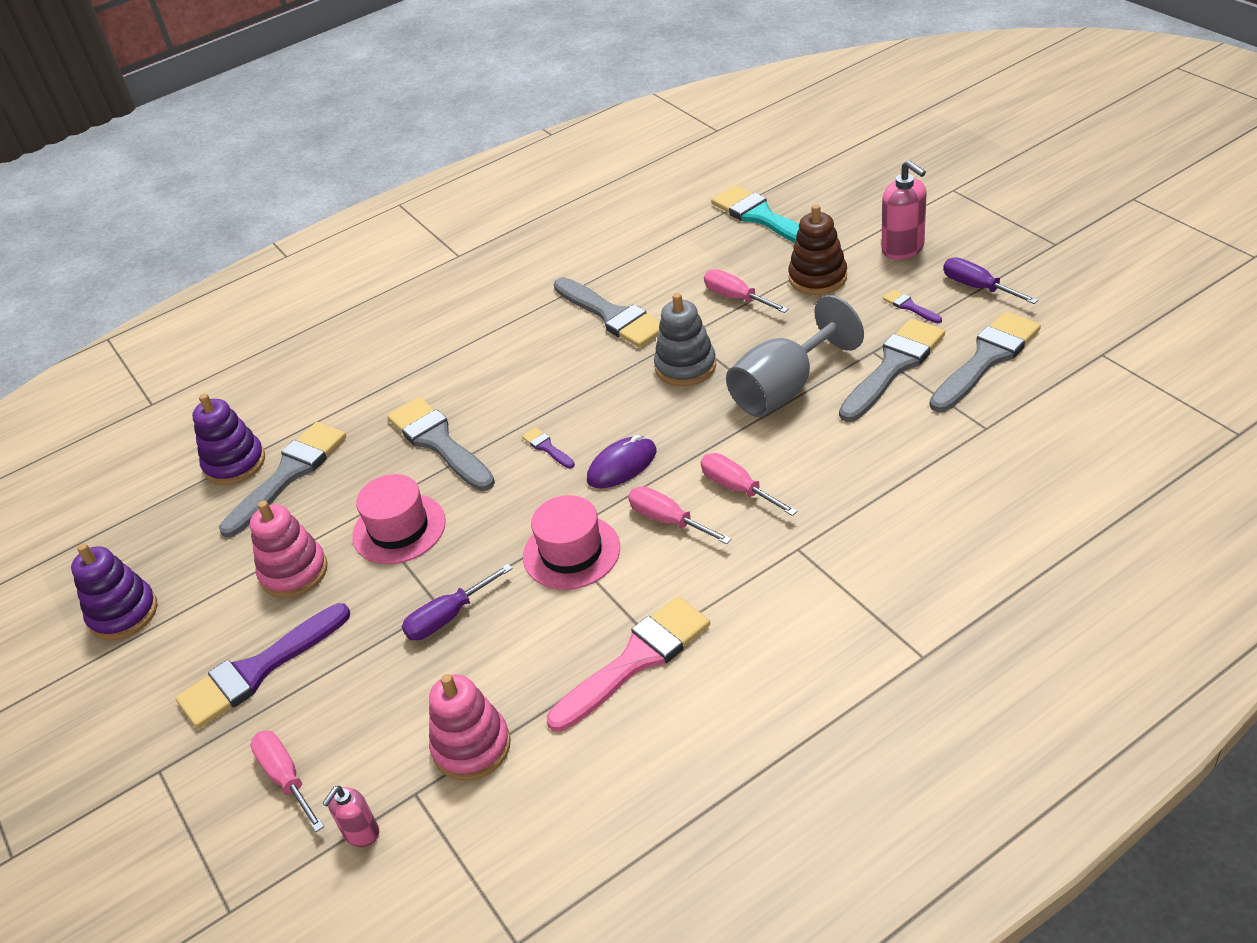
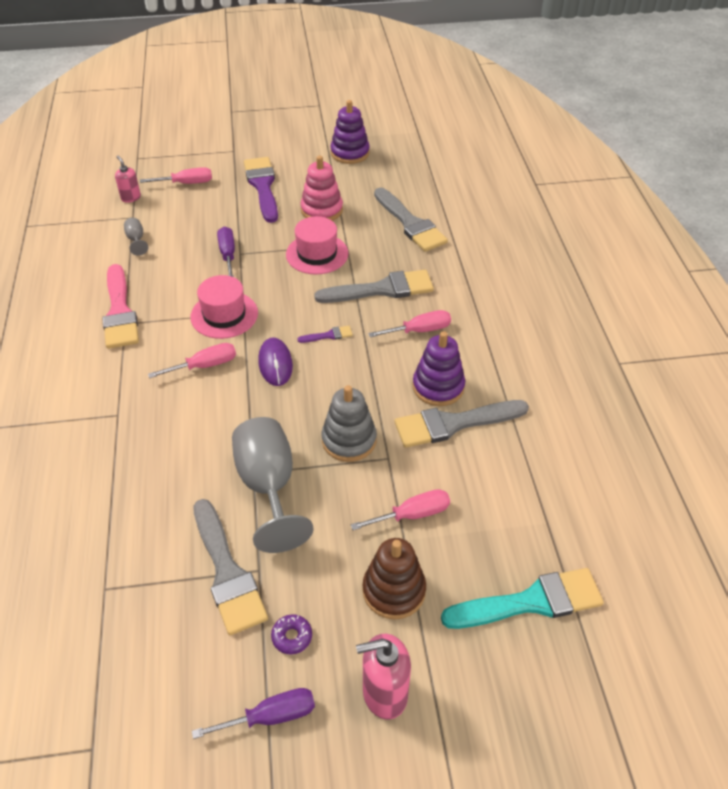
camera: 110 degrees right, 5 degrees up
purple stacking toy [192,393,265,485] -> purple stacking toy moved to [413,331,465,406]
pink stacking toy [429,674,511,781] -> grey goblet [124,218,148,256]
pink screwdriver [700,453,798,516] -> pink screwdriver moved to [368,310,451,337]
purple brush [883,290,942,323] -> purple donut [271,614,312,655]
grey brush [930,311,1041,412] -> none

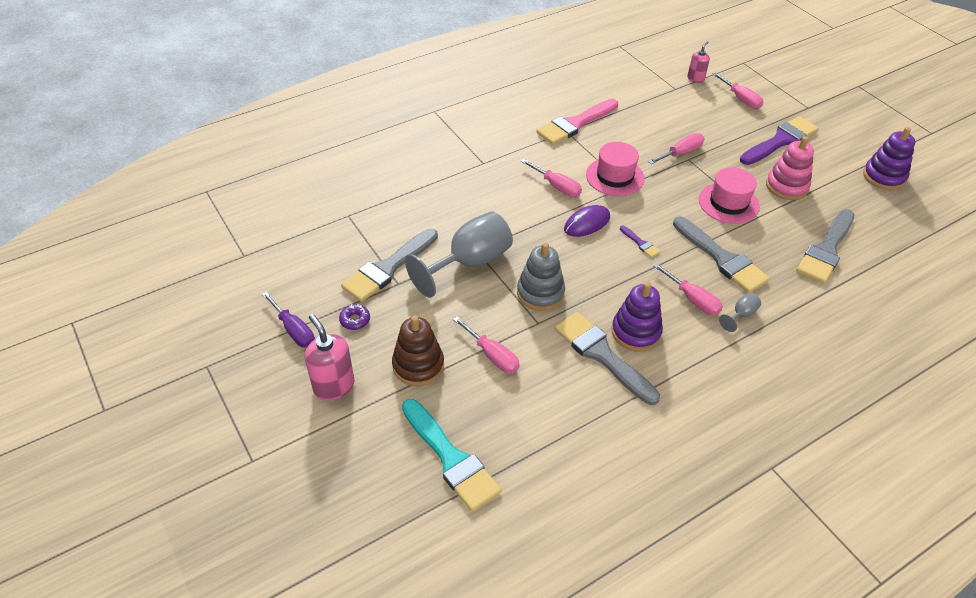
camera: 65 degrees right, 0 degrees up
grey goblet [124,218,148,256] -> grey goblet moved to [719,293,761,332]
purple screwdriver [217,227,235,277] -> pink screwdriver [648,133,704,165]

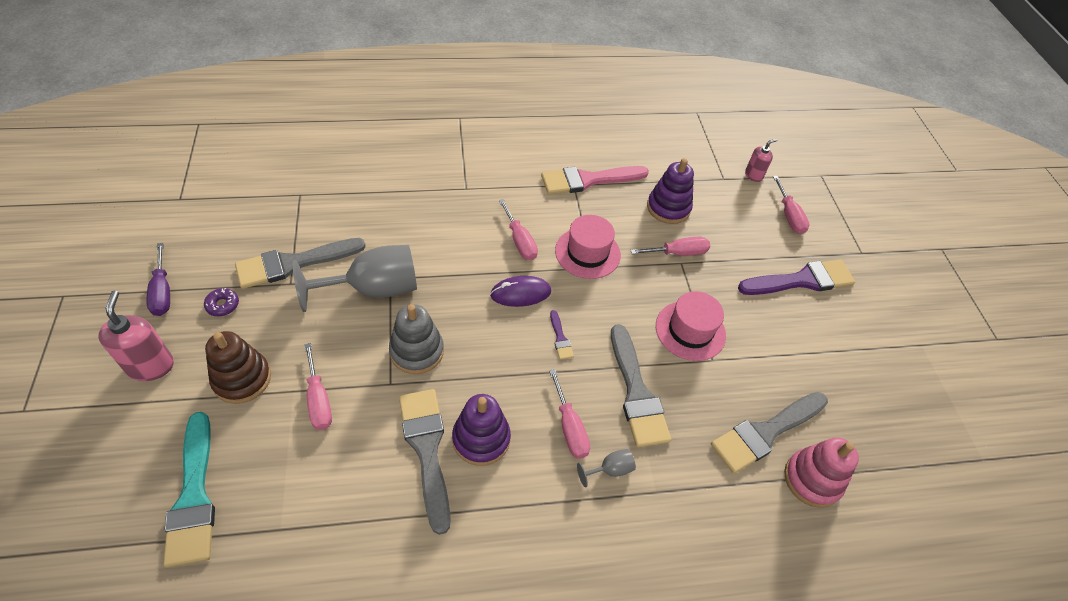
camera: 20 degrees right, 5 degrees up
pink stacking toy [766,136,814,200] -> pink stacking toy moved to [784,437,859,508]
purple stacking toy [863,127,915,190] -> purple stacking toy moved to [647,158,694,224]

